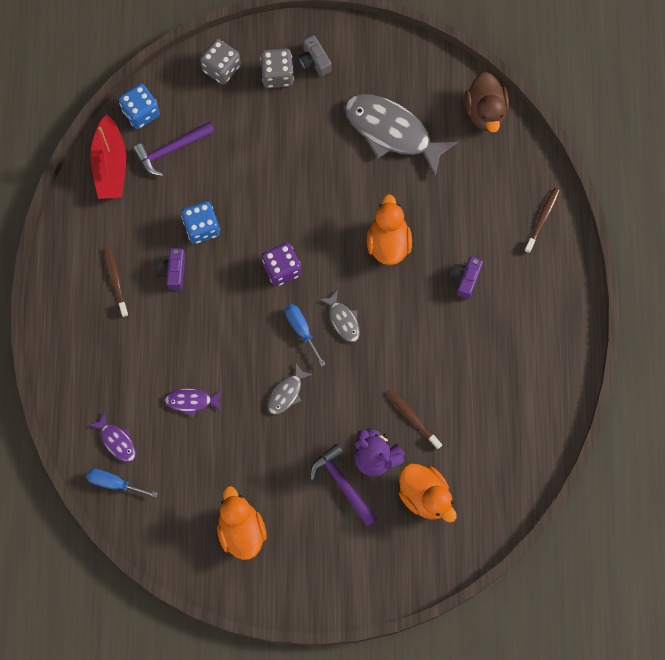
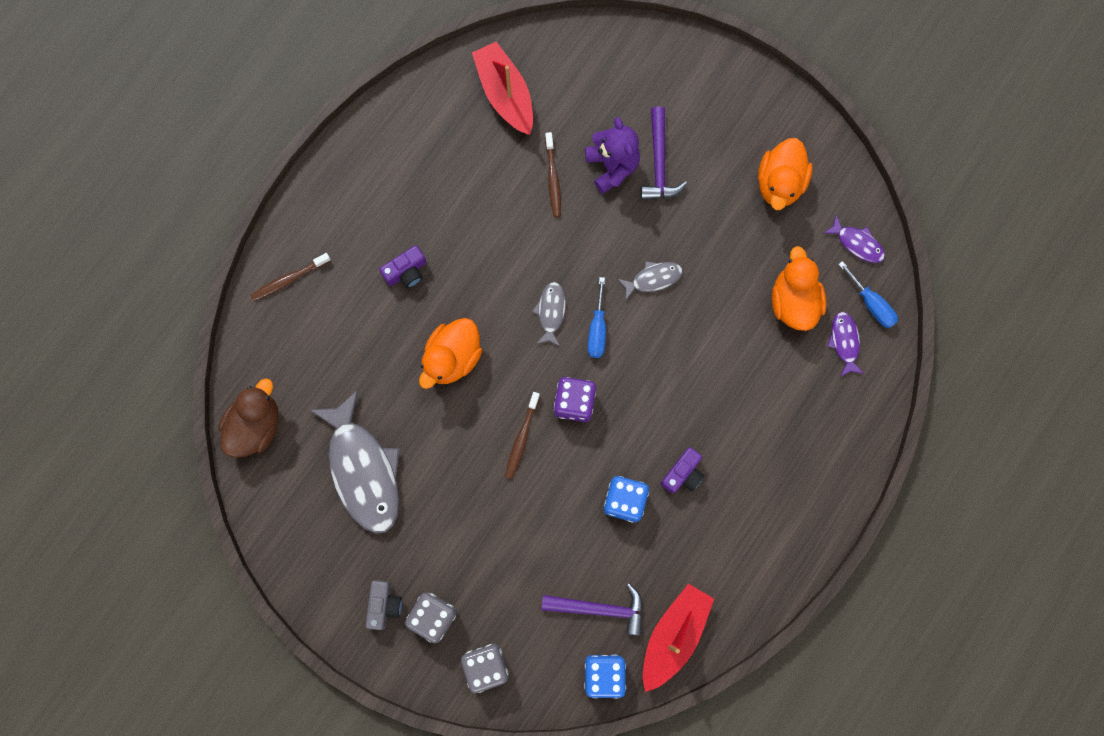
camera: 145 degrees left, 5 degrees up
brown toothbrush [104,247,129,317] -> brown toothbrush moved to [505,392,540,479]
purple fish [165,388,222,417] -> purple fish moved to [824,215,885,263]
orange duck [398,463,457,523] -> orange duck moved to [772,246,827,331]
none -> red boat [472,42,533,135]

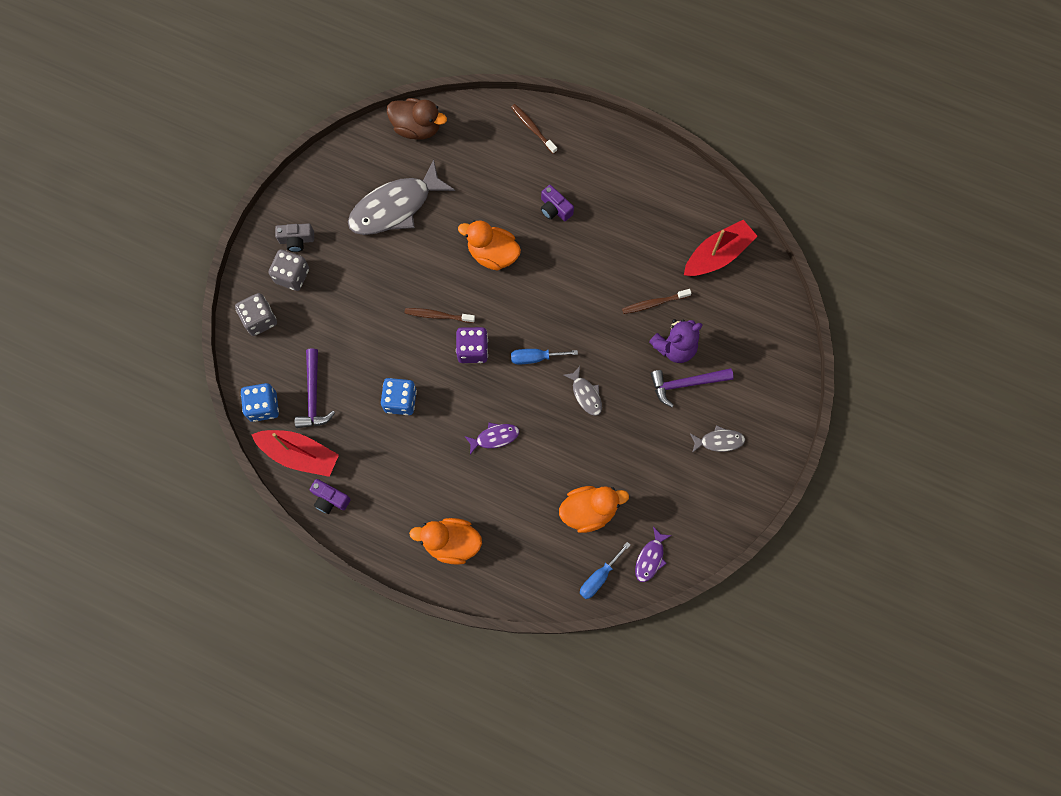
camera: 80 degrees right, 5 degrees down
grey fish [532,282,566,346] -> grey fish moved to [690,425,745,453]
purple camera [661,447,704,494] -> purple camera moved to [309,479,351,514]
orange duck [758,138,813,210] -> orange duck moved to [409,518,482,565]
purple fish [827,312,864,377] -> purple fish moved to [465,423,519,454]

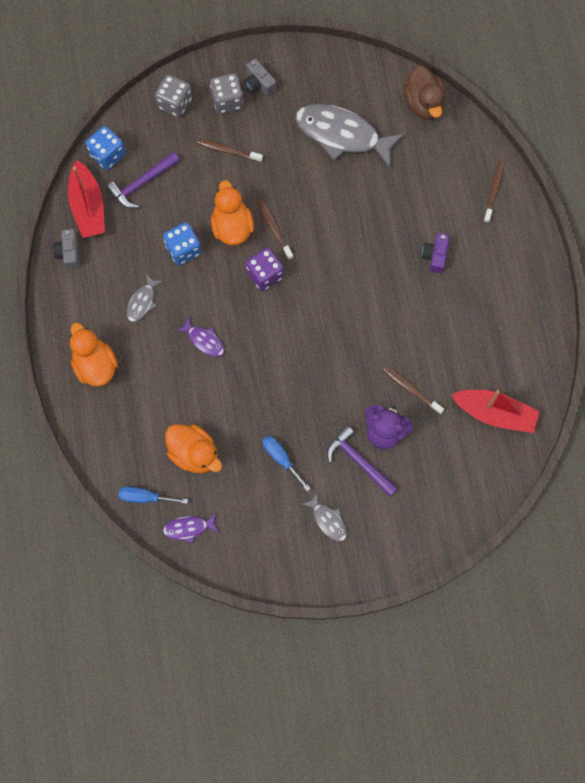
camera: 55 degrees right, 0 degrees up
purple camera [309,479,351,514] -> grey camera [52,229,80,269]
orange duck [458,220,521,271] -> orange duck moved to [211,180,254,245]
blue screwdriver [511,349,578,365] -> blue screwdriver moved to [262,436,311,491]
grey fish [564,366,602,416] -> grey fish moved to [127,274,163,322]
none -> brown toothbrush [197,139,263,162]

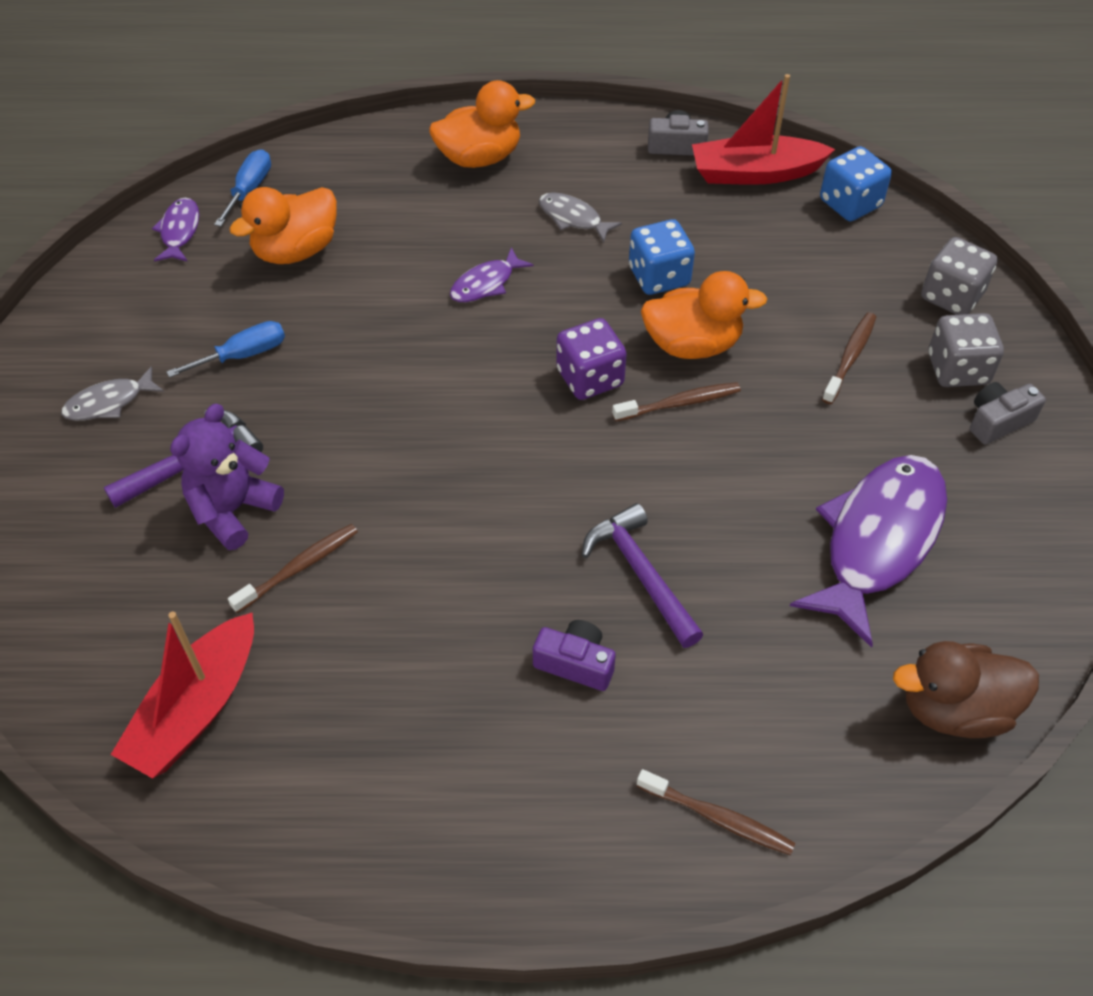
camera: 100 degrees right, 20 degrees down
purple hammer [106,152,180,208] -> purple hammer moved to [582,503,704,648]
grey fish [295,104,404,168] -> purple fish [790,455,947,648]

